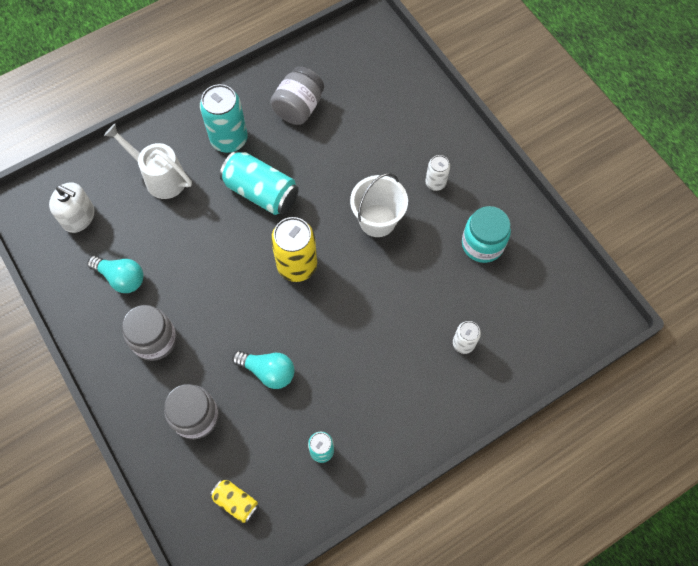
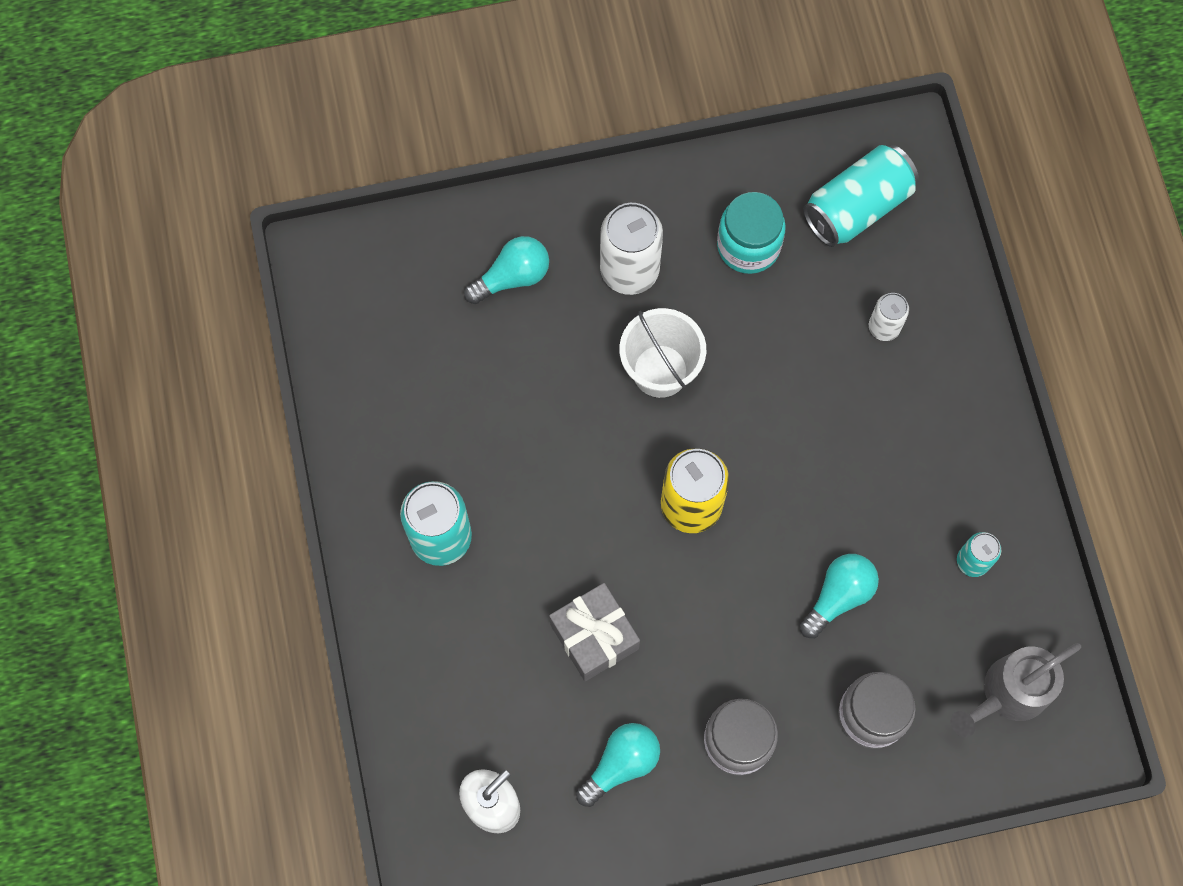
camera: 70 degrees left, 5 degrees up
white watering can [104,124,192,199] -> none
yellow can [210,479,259,523] -> grey watering can [951,643,1081,738]
turquoise can [220,151,299,215] -> turquoise can moved to [803,145,919,247]
grey jar [270,66,324,125] -> none
white can [425,155,450,191] -> white can [600,203,663,295], size x1.83
none -> turquoise light bulb [464,236,549,304]
none -> grey gift [549,583,640,681]

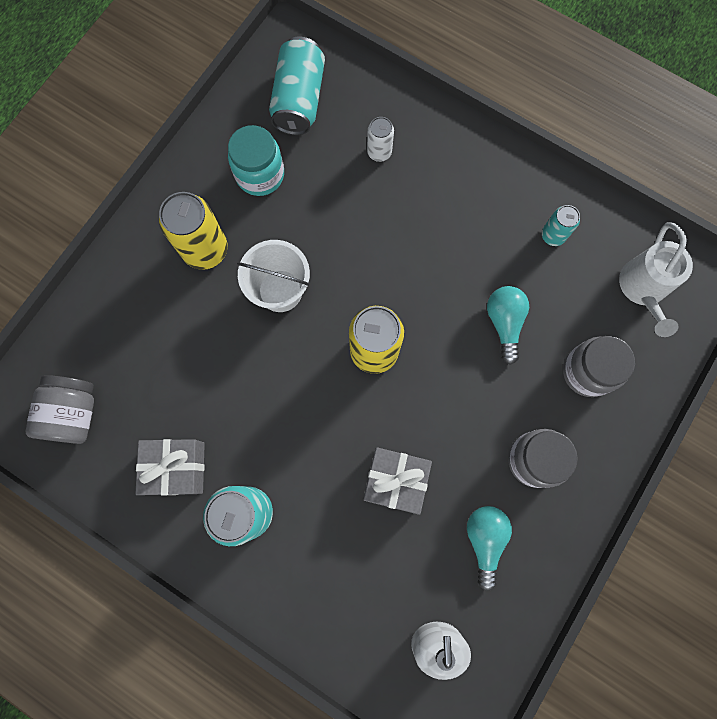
camera: 45 degrees left, 5 degrees up
turquoise light bulb [464,236,549,304] -> none
white can [600,203,663,295] -> yellow can [159,192,227,270]
grey watering can [951,643,1081,738] -> white watering can [619,222,693,337]
none -> grey jar [26,375,94,444]
none -> grey gift [135,439,205,495]

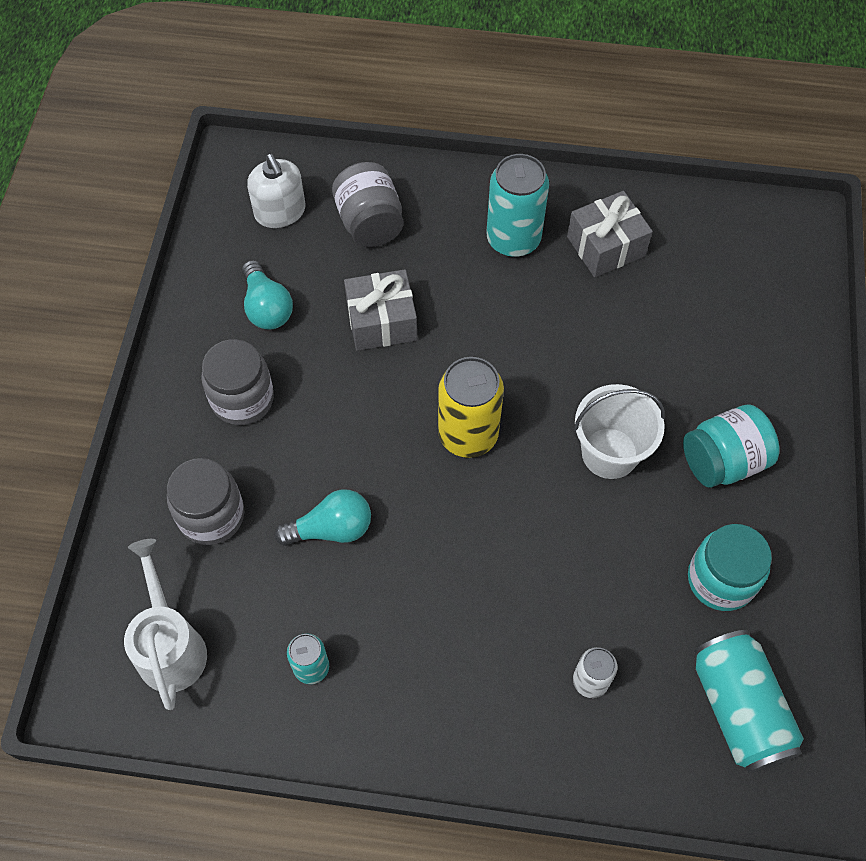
camera: 155 degrees right, 15 degrees down
grey jar [26,375,94,444] -> grey jar moved to [332,162,403,247]
yellow can [159,192,227,270] -> turquoise jar [683,404,780,488]
turquoise light bulb [487,286,529,365] -> turquoise light bulb turned 75 degrees counterclockwise [274,489,371,546]

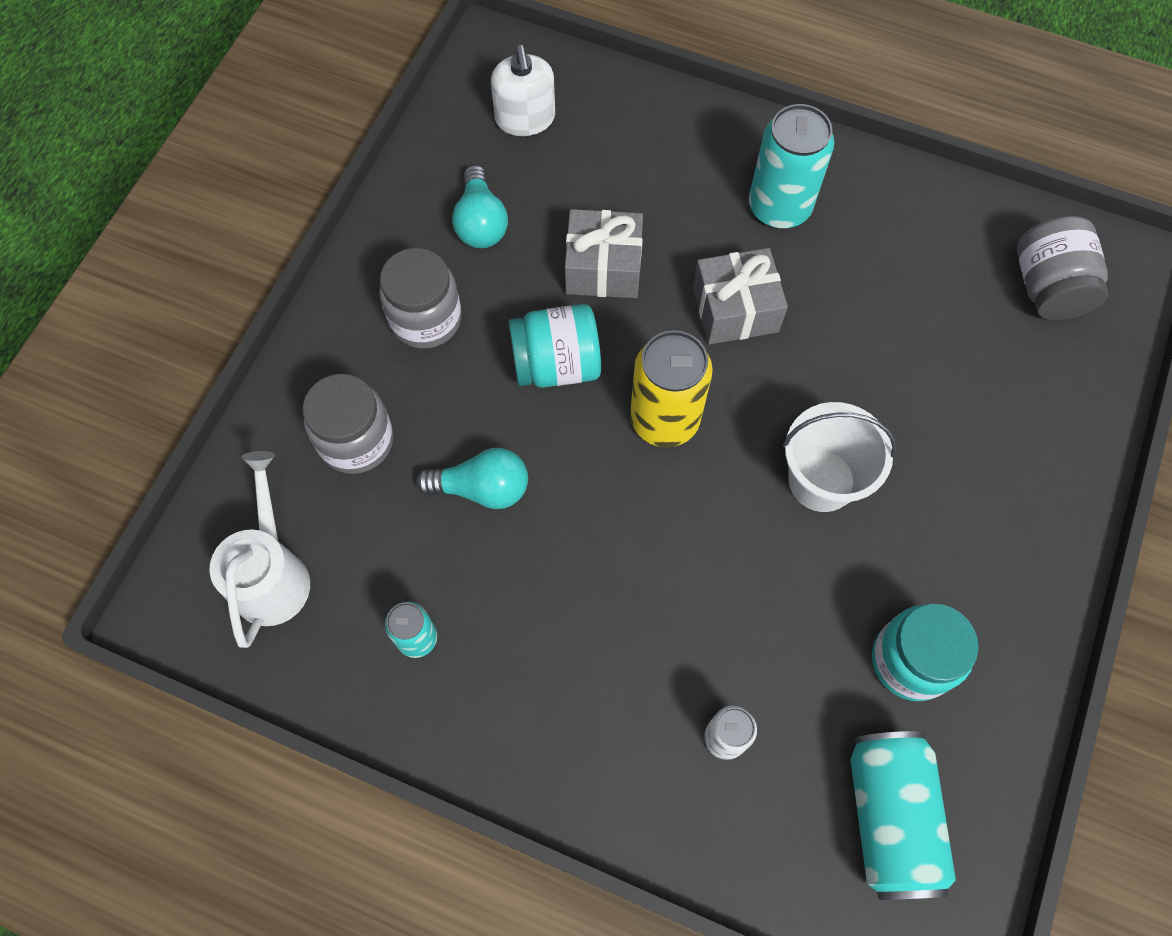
camera: 15 degrees right, 5 degrees up
grey jar [332,162,403,247] -> grey jar moved to [1017,216,1108,320]
grey gift [567,191,653,277] -> grey gift moved to [693,248,788,344]
turquoise jar [683,404,780,488] -> turquoise jar moved to [508,304,601,388]

